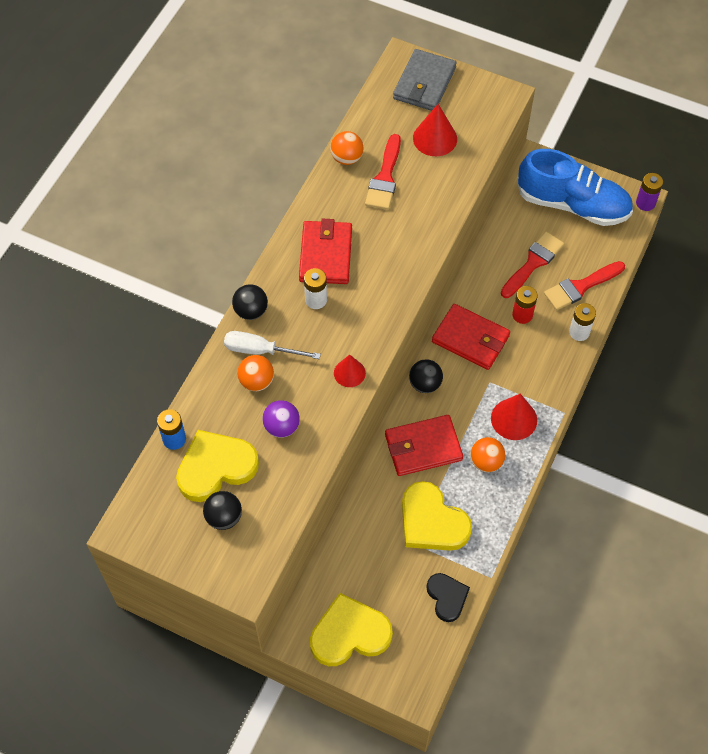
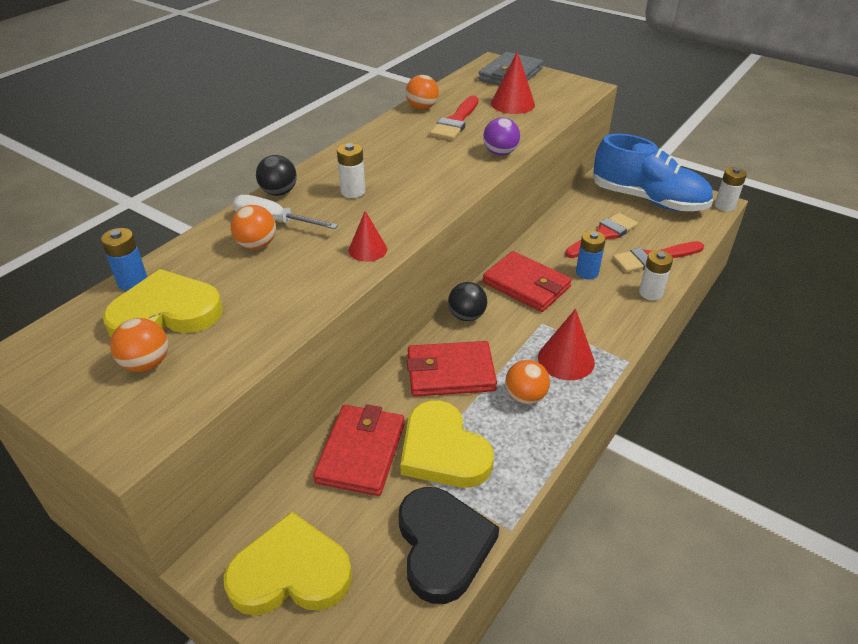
camera: 10 degrees right, 20 degrees down
black ball [203,491,242,530] -> orange ball [110,318,168,372]
purple ball [262,400,300,438] -> purple ball moved to [483,117,520,155]
red wallet [299,219,352,284] -> red wallet moved to [313,404,405,496]
black heart [426,573,470,622] -> black heart [399,487,499,604], size x1.65
red battery [512,286,538,324] -> blue battery [576,231,606,279]
purple battery [636,173,663,211] -> white battery [715,167,747,211]

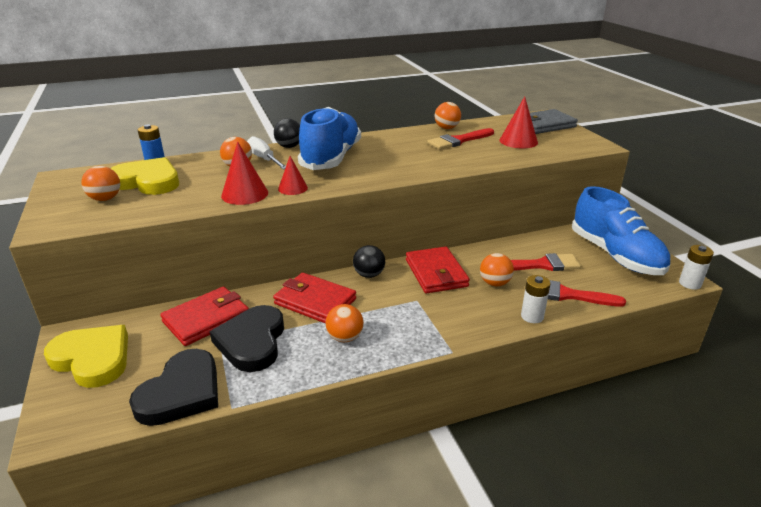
camera: 35 degrees right, 10 degrees down
white battery [337,143,365,198] -> blue shoe [298,107,361,170]
yellow heart [400,400,494,488] -> black heart [209,305,284,372]
purple ball [483,117,520,155] -> none
red cone [538,309,595,380] -> red cone moved to [221,142,268,205]
blue battery [576,231,606,279] -> orange ball [480,253,514,286]

